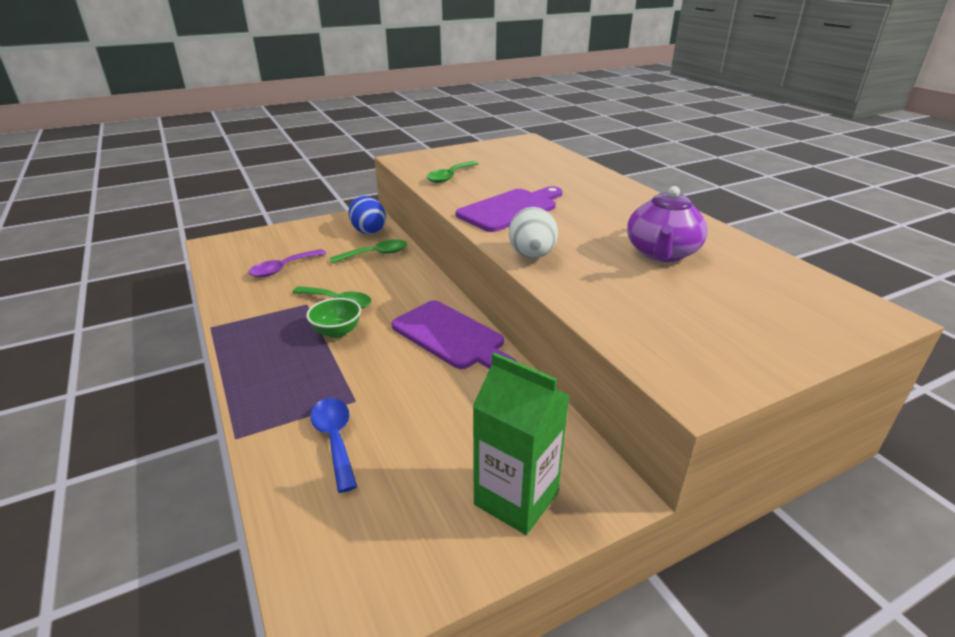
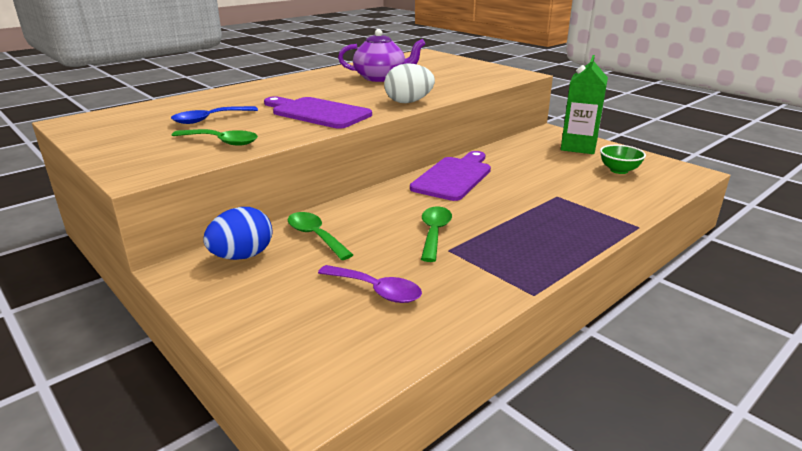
camera: 105 degrees left, 5 degrees down
green bowl [306,298,361,338] -> green bowl moved to [600,145,646,174]
blue spoon [310,398,357,493] -> blue spoon moved to [171,106,258,124]

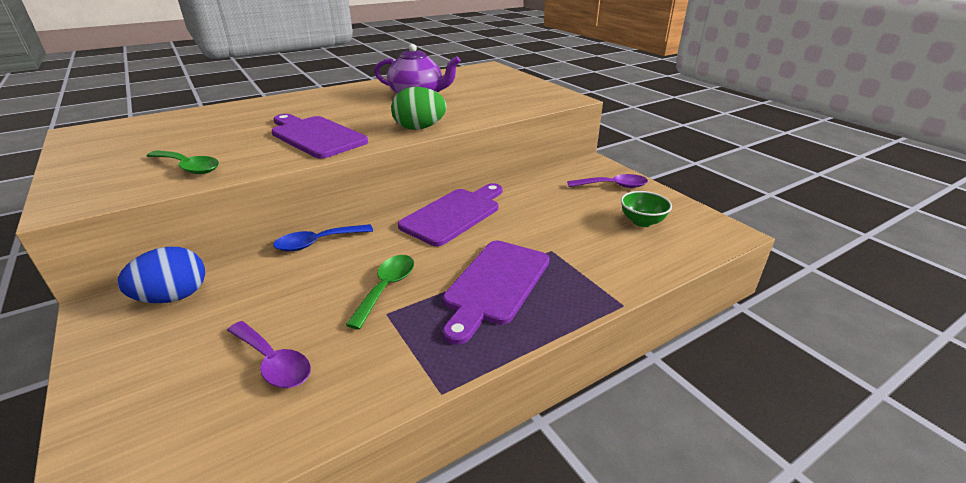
camera: 10 degrees right, 5 degrees up
blue spoon [171,106,258,124] -> blue spoon moved to [273,224,373,251]
green spoon [288,212,353,260] -> none
white egg [384,63,435,103] -> green egg [391,87,447,130]
green carton [561,55,608,154] -> purple spoon [567,174,648,188]
none -> purple cutting board [443,240,550,345]

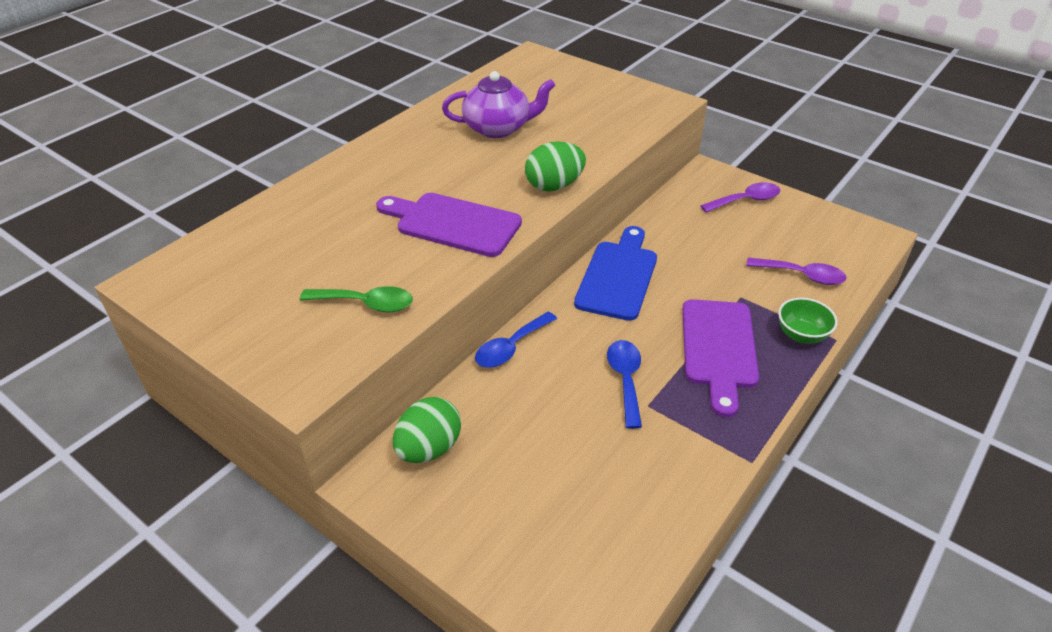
camera: 20 degrees left, 10 degrees up
blue egg [117,247,205,303] -> green egg [393,397,461,463]
purple spoon [227,321,311,388] -> purple spoon moved to [746,258,847,285]
green spoon [346,255,414,330] -> blue spoon [607,340,642,429]
purple cutting board [398,183,502,246] -> blue cutting board [574,226,657,321]
green bowl [621,191,672,227] -> green bowl moved to [778,298,838,344]

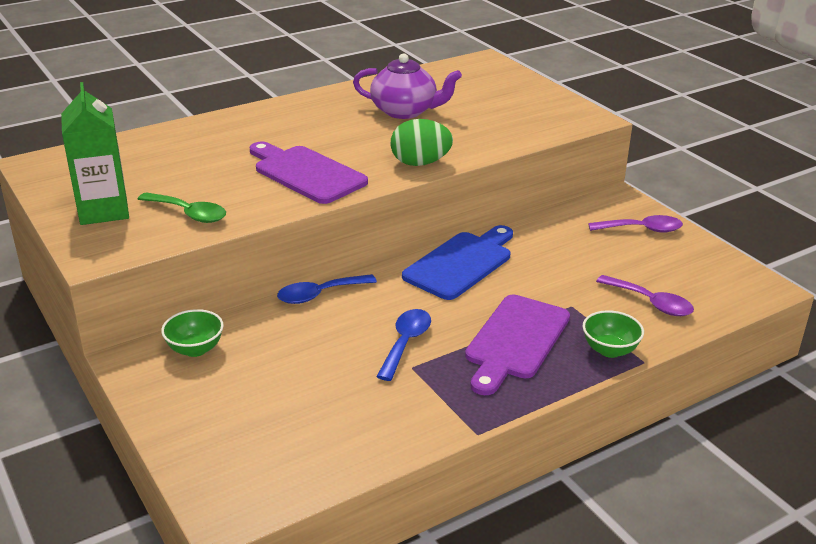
camera: 20 degrees right, 10 degrees down
green egg [393,397,461,463] -> green bowl [161,309,224,357]
none -> green carton [61,82,129,225]

